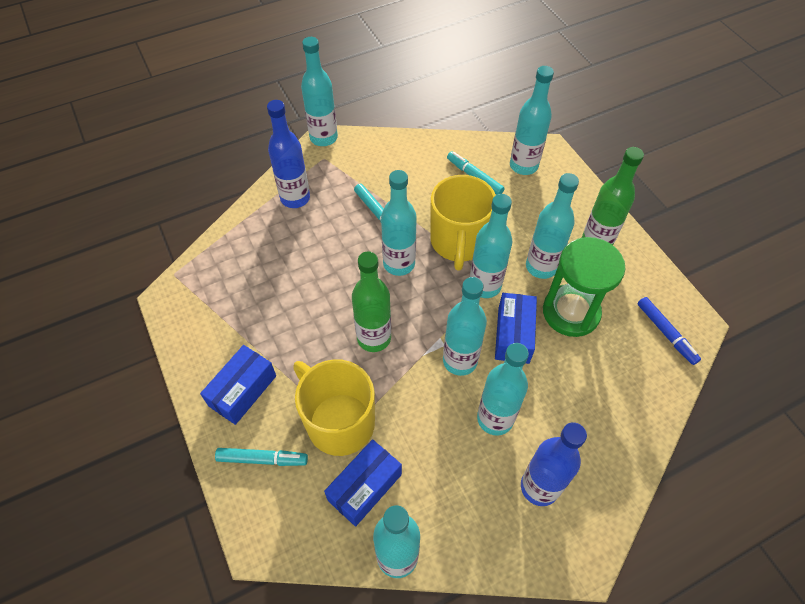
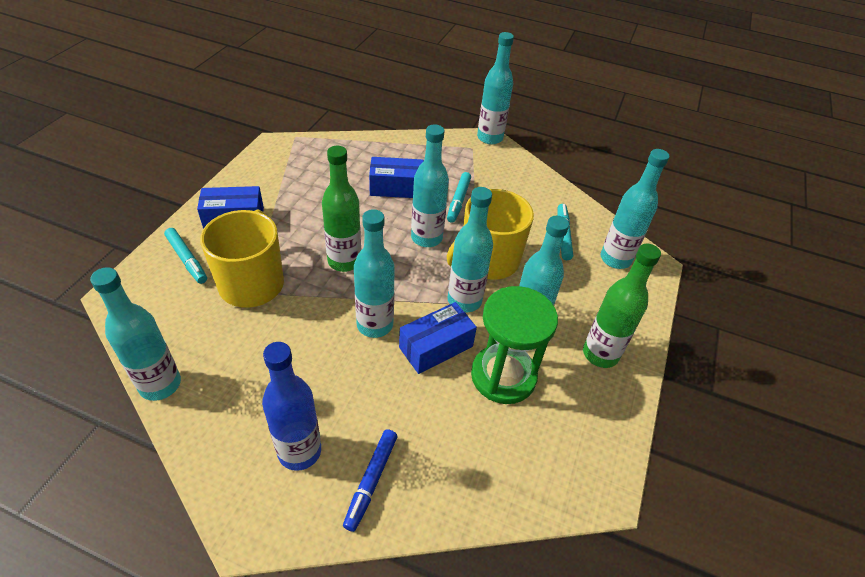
camera: 45 degrees right, 10 degrees down
blue bottle [267,100,310,208] -> none
blue box [324,439,402,527] -> blue box moved to [369,157,424,198]
turquoise bottle [477,343,529,436] -> none
blue marker [637,297,701,365] -> blue marker moved to [343,429,397,532]

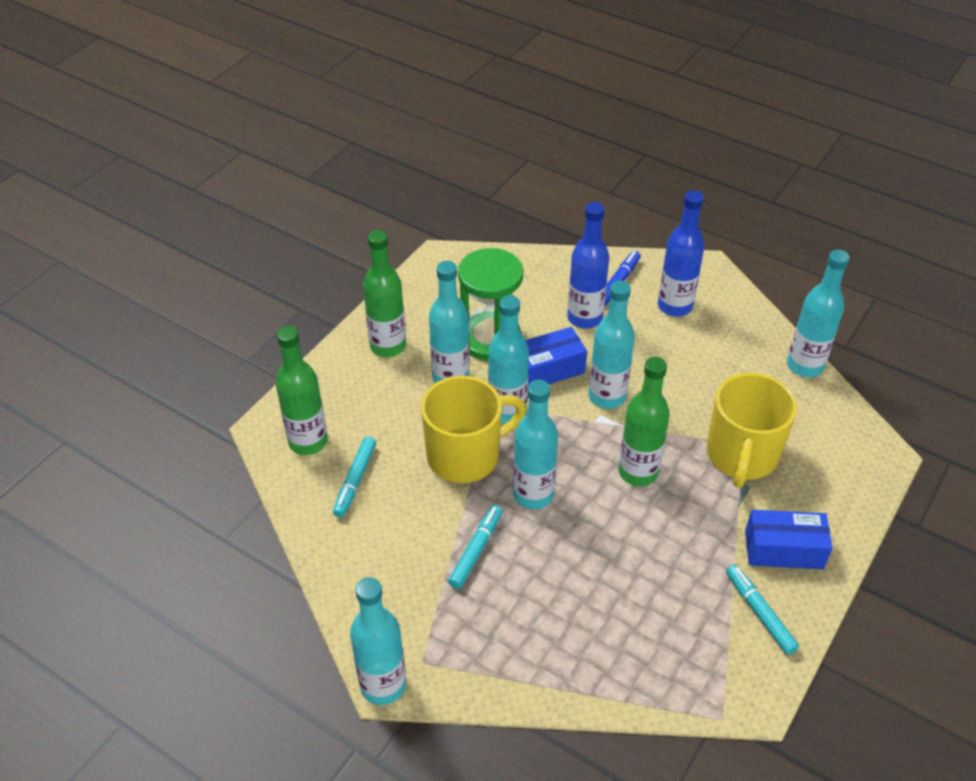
camera: 165 degrees left, 0 degrees up
turquoise marker [164,228,207,284] -> turquoise marker moved to [726,564,799,655]
blue box [369,157,424,198] -> none
turquoise bottle [601,149,669,269] -> green bottle [276,326,327,455]
none -> blue bottle [567,202,609,328]

